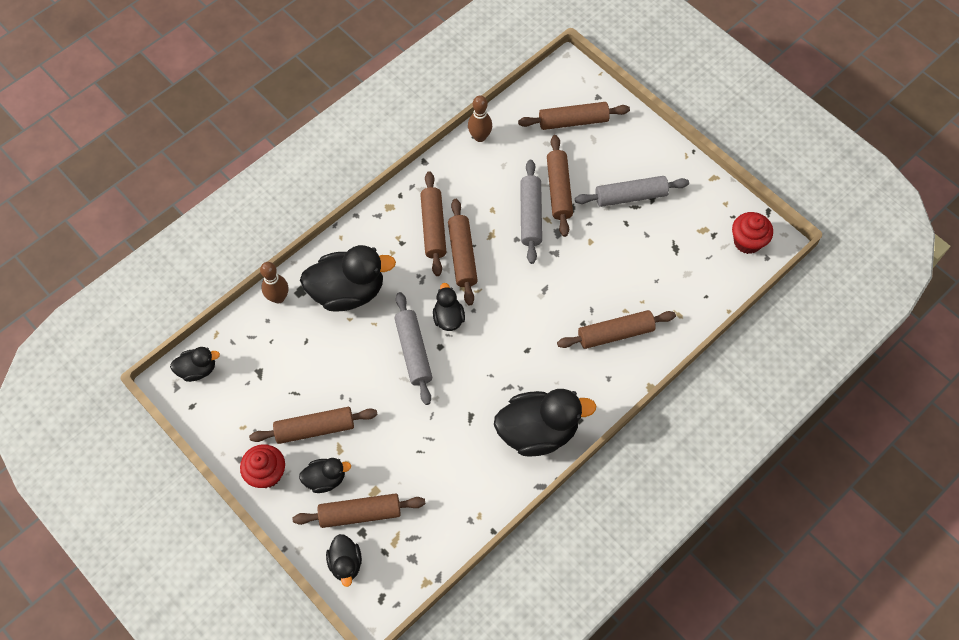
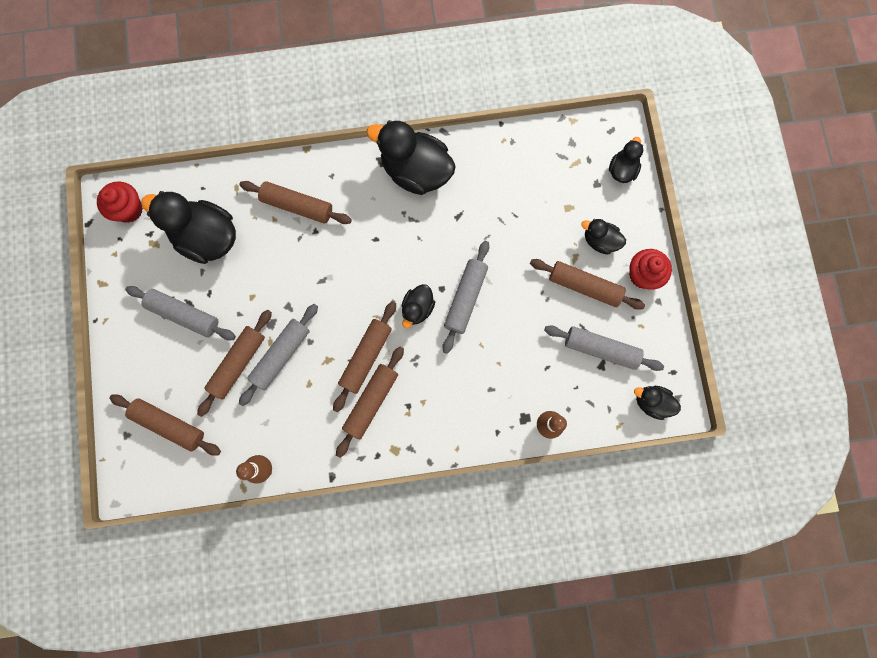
camera: 145 degrees left, 15 degrees up
brown rolling pin [292,493,425,528] -> none
black duck [300,245,396,312] -> black duck moved to [141,191,236,264]
none -> grey rolling pin [544,325,664,371]

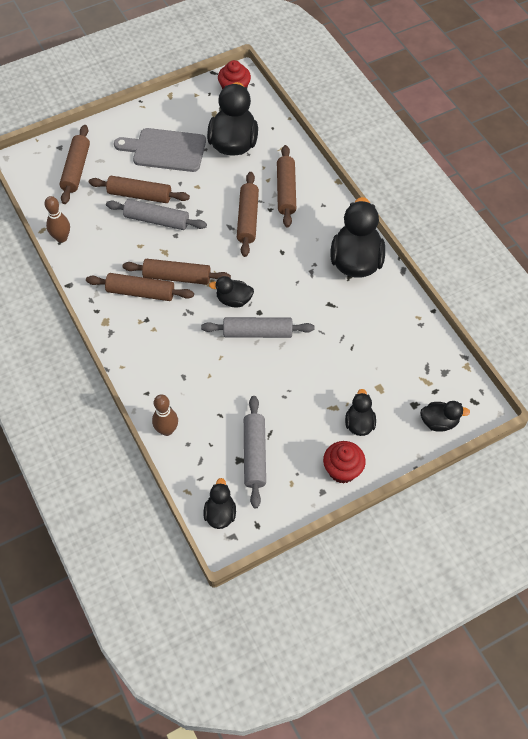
camera: 70 degrees right, 20 degrees down
grey rolling pin [125,286,236,340] -> grey cutting board [114,128,206,172]
brown rolling pin [530,259,645,310] -> brown rolling pin moved to [237,172,259,257]

